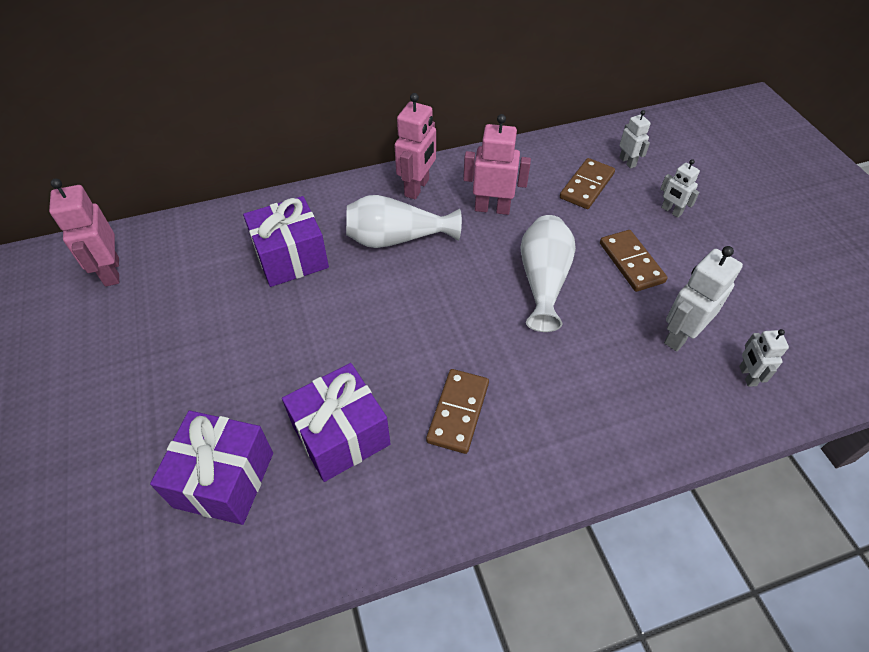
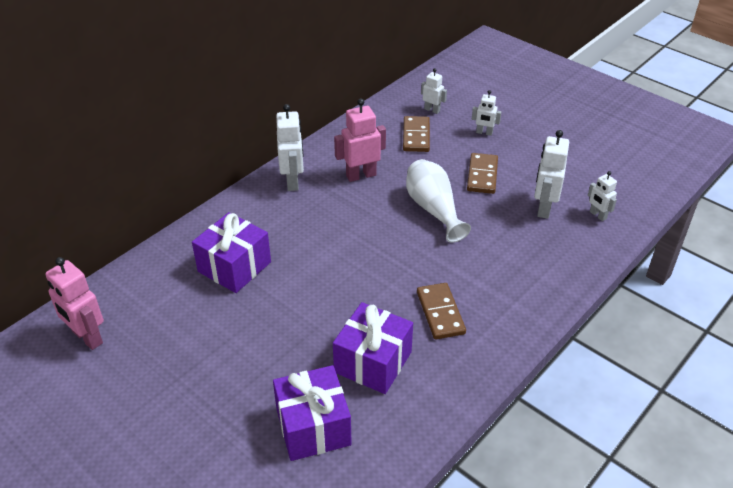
camera: 30 degrees left, 10 degrees down
white vase [346,195,462,248] -> none
pink robot [394,93,436,199] -> white robot [276,104,304,191]
brown domino [600,230,668,292] -> brown domino turned 60 degrees clockwise [467,153,498,194]

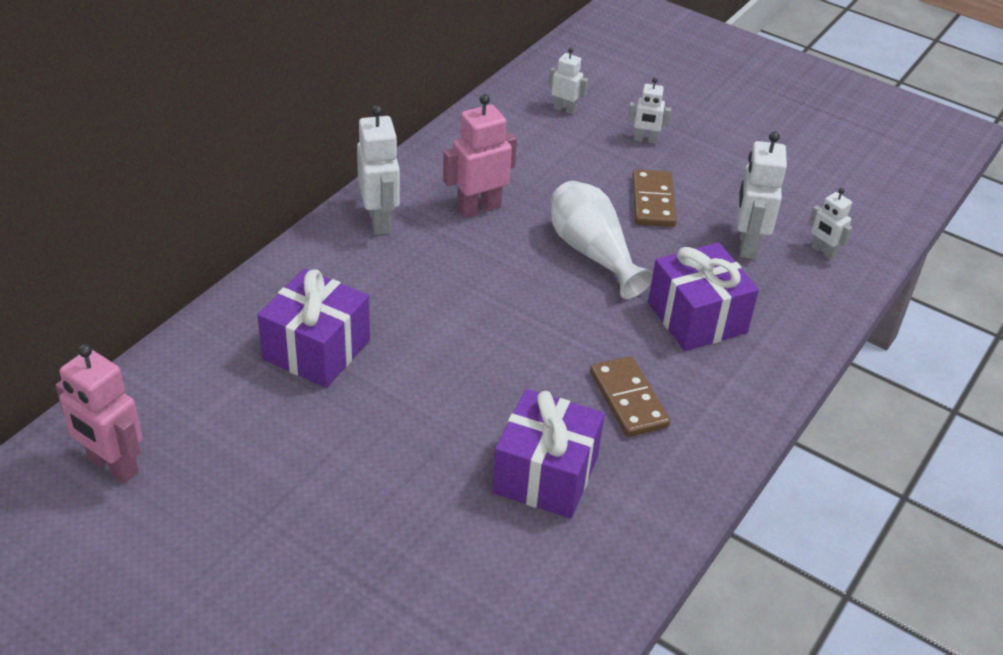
camera: 10 degrees left, 0 degrees up
purple gift [273,365,352,461] -> purple gift moved to [648,242,759,351]
brown domino [403,116,430,152] -> none

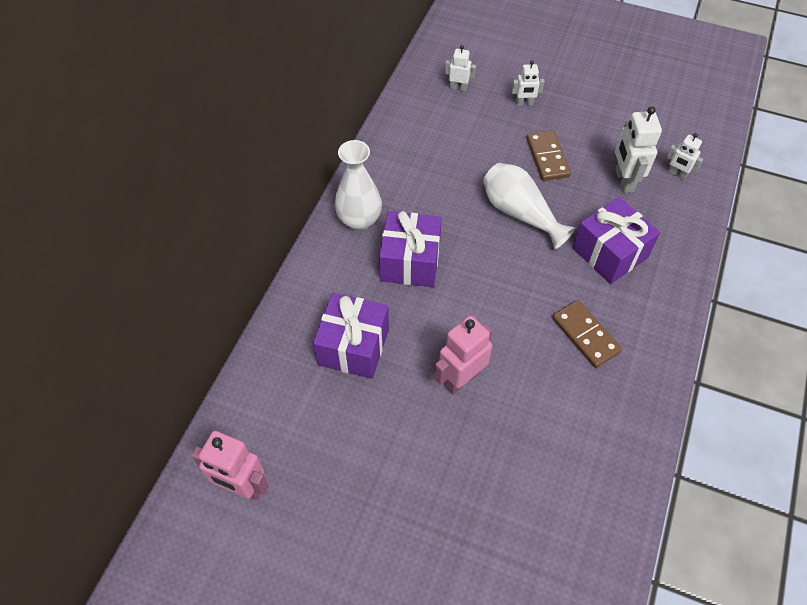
camera: 10 degrees left, 15 degrees up
white robot [357,105,400,235] -> white vase [335,140,382,230]
pink robot [443,94,517,218] -> pink robot moved to [434,316,493,395]
purple gift [492,389,605,518] -> purple gift moved to [379,211,442,287]

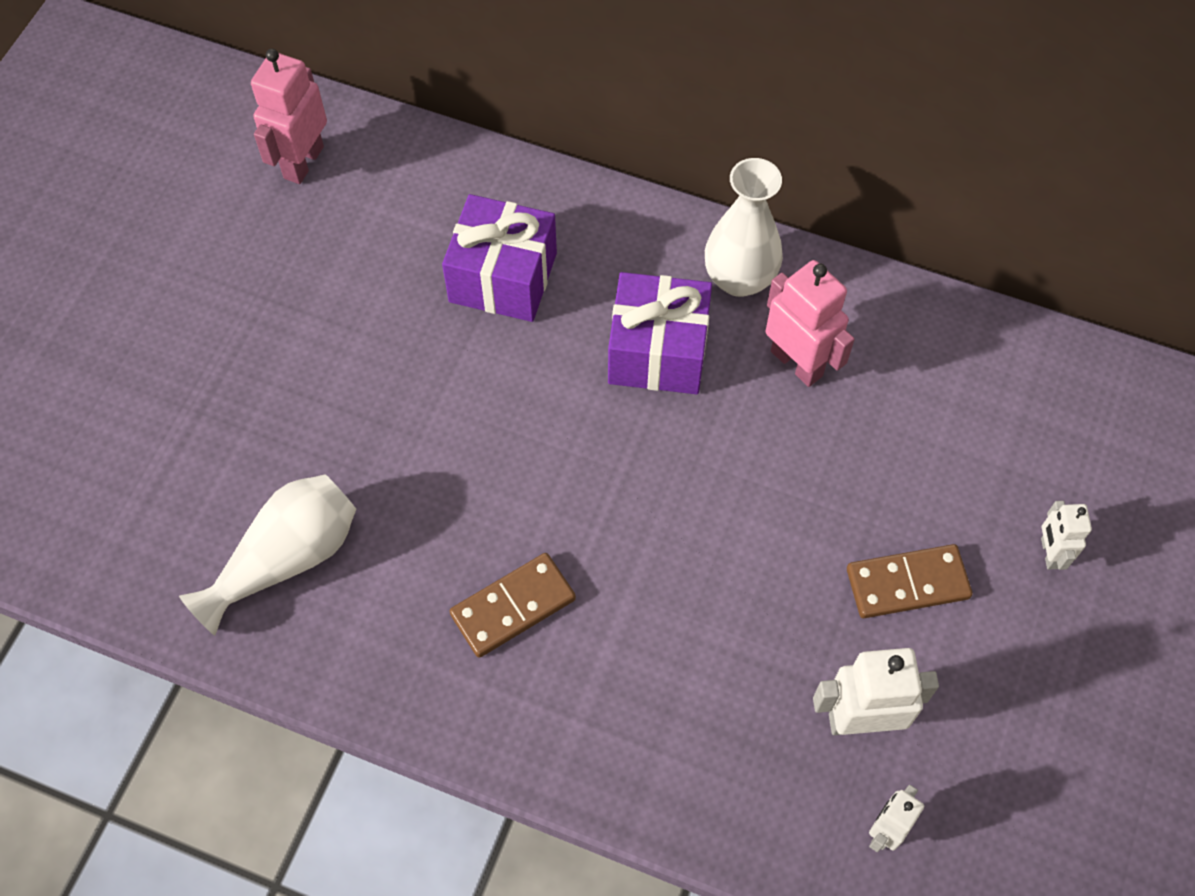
camera: 90 degrees right, 5 degrees up
pink robot [434,316,493,395] -> pink robot moved to [765,260,855,387]
white robot [445,45,476,92] -> none
white vase [483,163,575,250] -> white vase moved to [179,474,356,636]
purple gift [572,197,660,284] -> none

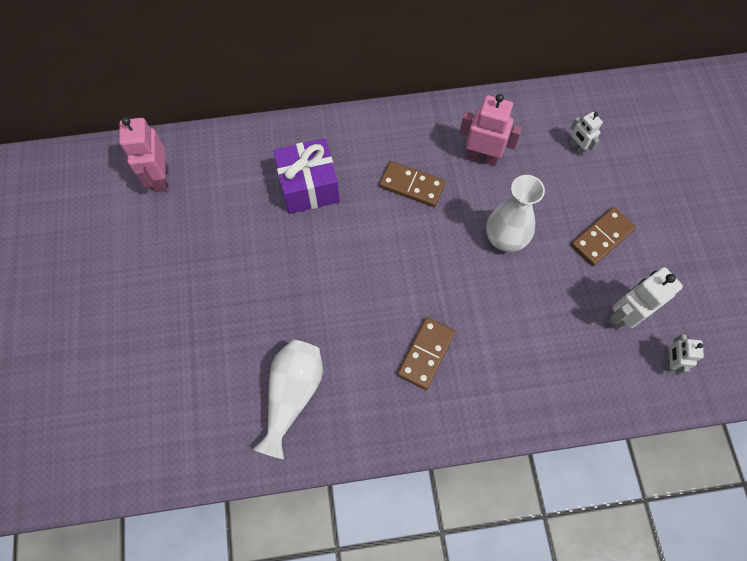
camera: 30 degrees left, 5 degrees up
purple gift [608,272,712,394] -> brown domino [379,161,446,207]
white vase [705,158,783,297] -> white vase moved to [486,175,545,252]
white robot [1041,501,1092,570] -> white robot moved to [570,112,603,155]

